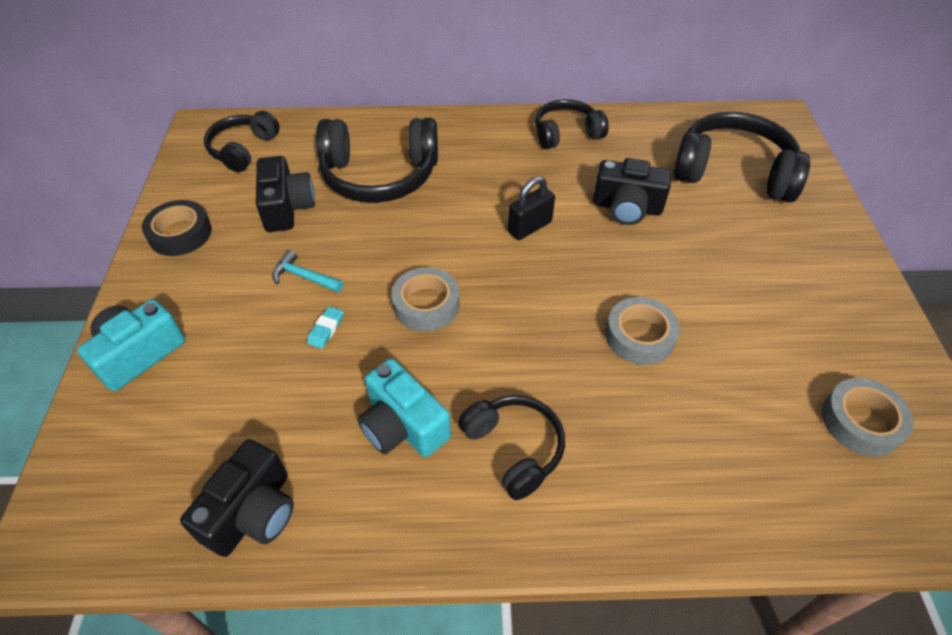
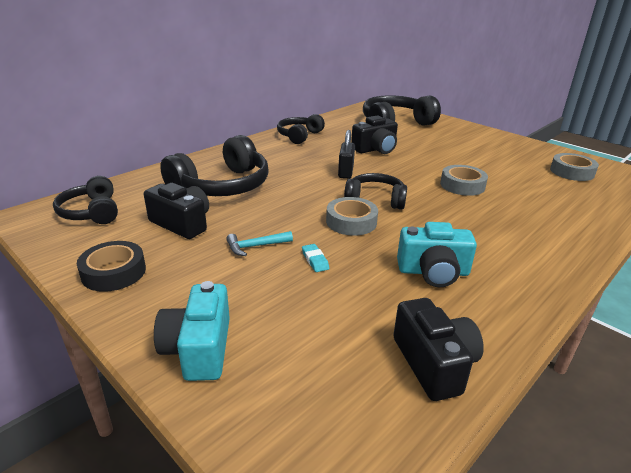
camera: 45 degrees left, 20 degrees down
black headphones [458,395,565,500] -> black headphones moved to [344,173,407,210]

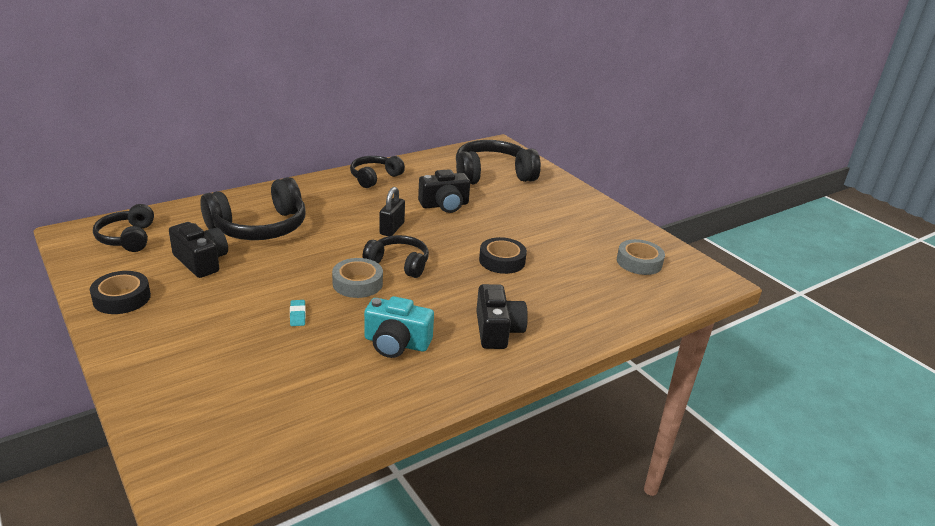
camera: 10 degrees right, 0 degrees up
turquoise camera [154,281,230,381] -> none
turquoise hammer [226,231,293,256] -> none
black camera [394,298,484,401] -> black camera moved to [476,284,528,349]
grey tape [440,165,488,196] -> black tape [479,237,527,274]

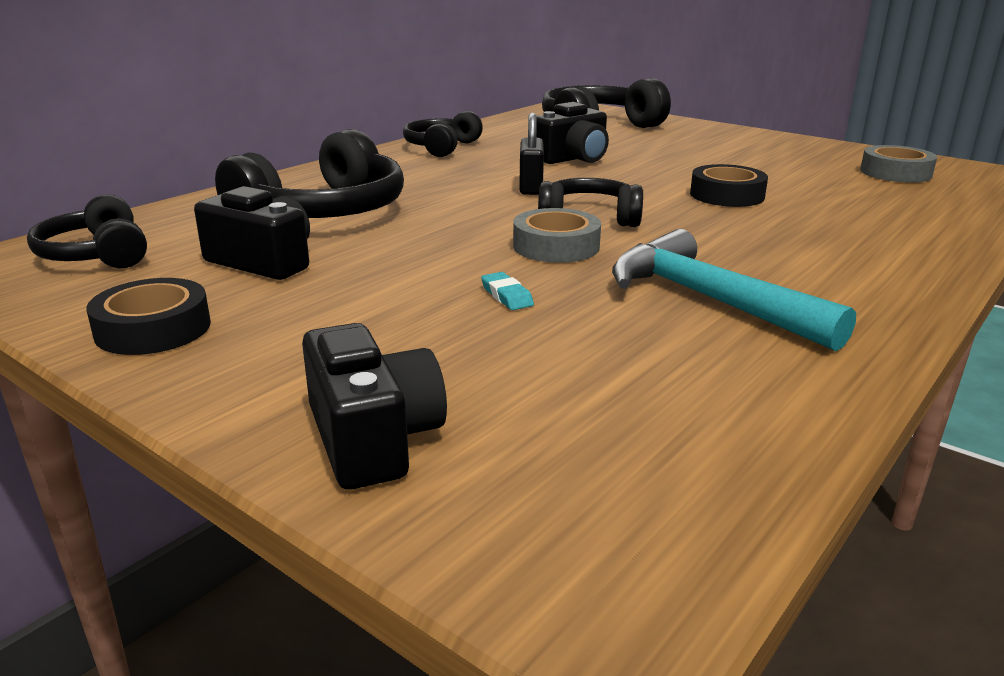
camera: 15 degrees left, 5 degrees down
turquoise camera [364,296,434,358] -> turquoise hammer [612,229,856,351]
black camera [476,284,528,349] -> black camera moved to [302,323,447,490]

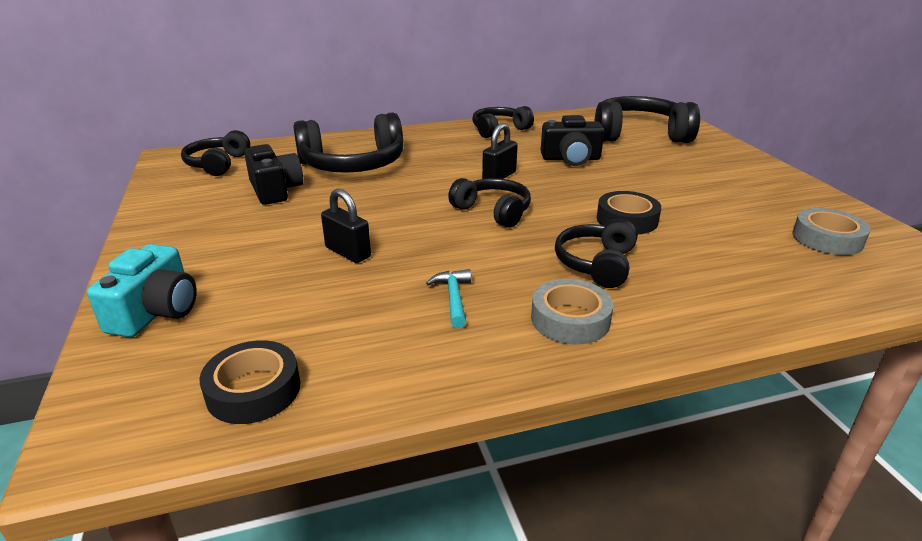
camera: 35 degrees right, 5 degrees up
black tape [86,278,211,355] -> black tape moved to [199,340,300,424]
black camera [302,323,447,490] -> turquoise camera [87,244,197,337]
turquoise eraser [481,272,534,310] -> black padlock [321,188,371,263]
grey tape [513,208,601,263] -> grey tape moved to [531,279,613,344]
turquoise hammer [612,229,856,351] -> turquoise hammer [426,269,471,328], size x0.48
none -> black headphones [555,218,638,288]

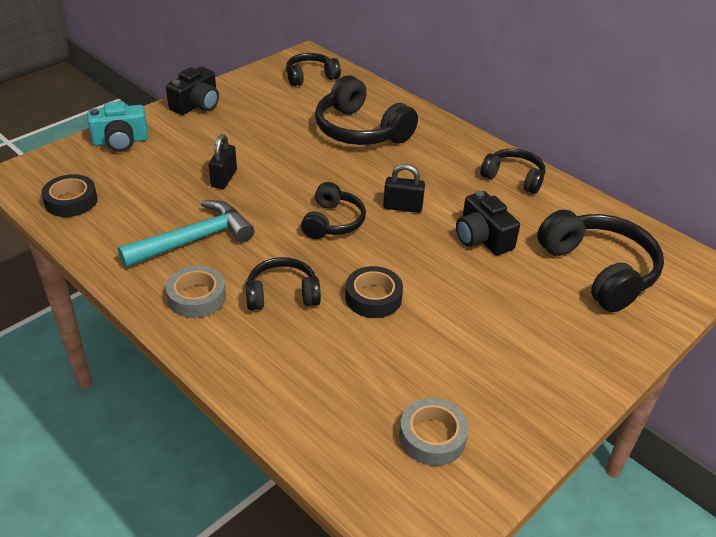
camera: 60 degrees right, 10 degrees up
black camera [244,144,303,205] -> black camera moved to [166,67,219,115]
turquoise hammer [426,269,471,328] -> turquoise hammer [118,200,255,268], size x2.09

